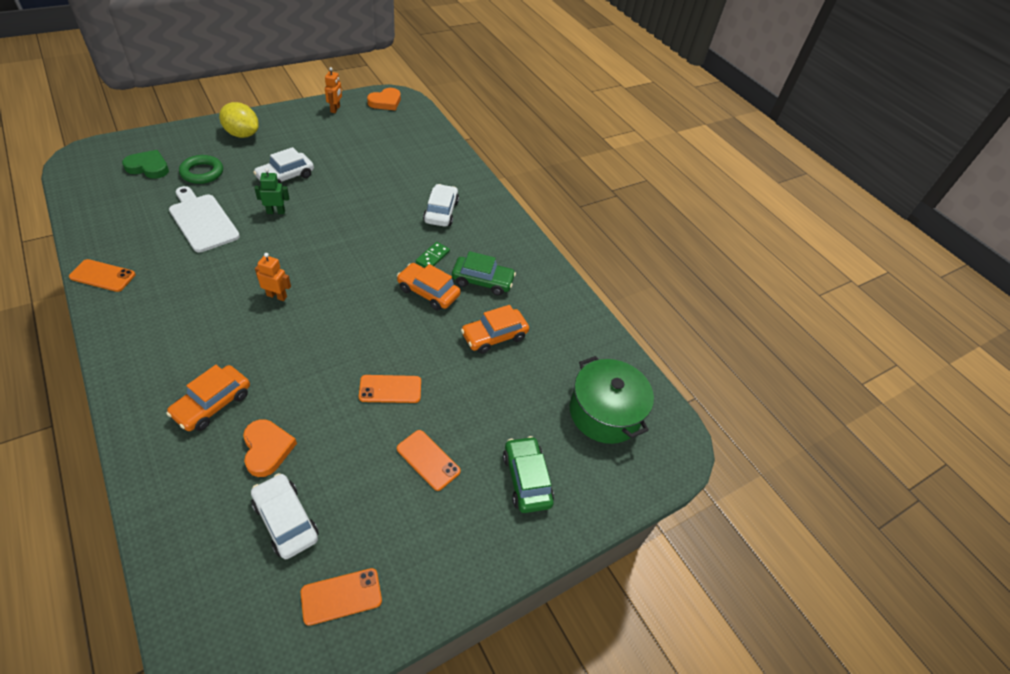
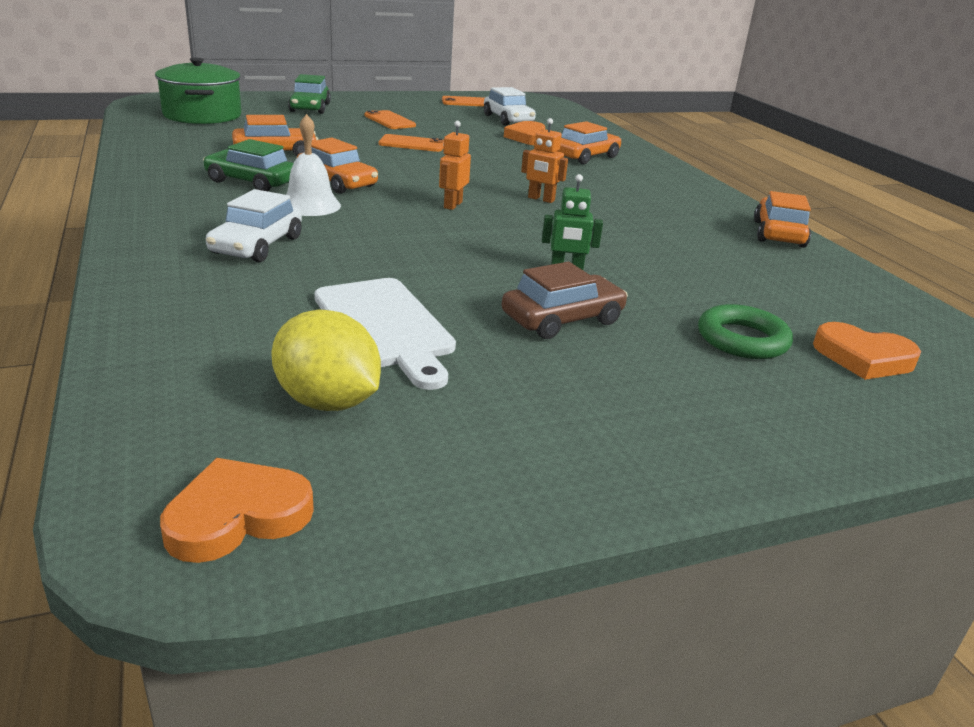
camera: 165 degrees left, 20 degrees down
orange phone [69,259,135,292] -> orange car [754,191,811,248]
green heart [122,150,169,179] -> orange heart [813,322,921,380]
white cutting board [169,186,240,252] -> white cutting board moved to [314,278,456,390]
yellow lemon [219,102,259,138] -> yellow lemon moved to [271,310,381,411]
white car [253,147,314,184] -> brown car [502,262,628,339]
orange robot [325,67,342,113] -> orange robot moved to [439,121,471,210]
green domino [416,242,450,268] -> white bell [286,114,341,216]

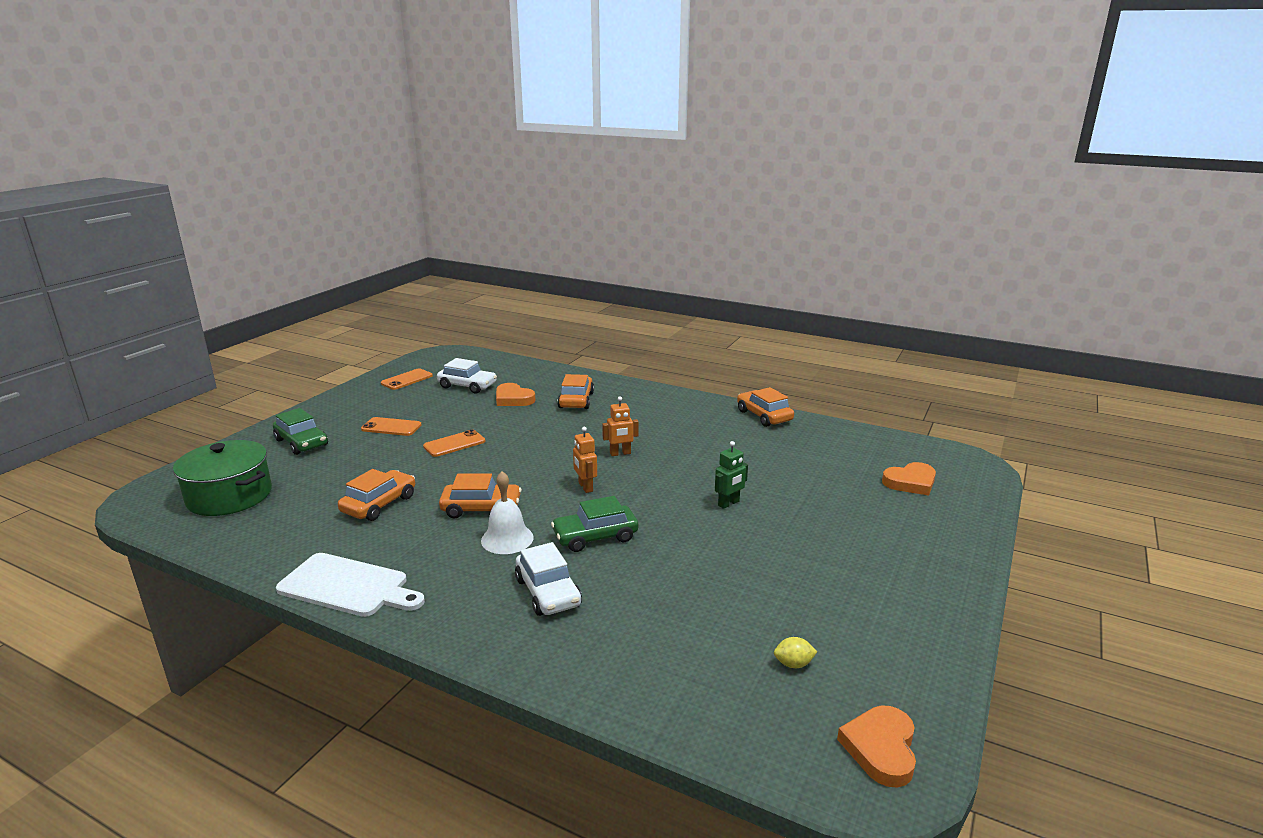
camera: 40 degrees left, 5 degrees down
green car [203,139,294,191] -> green car moved to [551,496,638,552]
yellow lemon [271,310,381,411] -> yellow lemon [774,637,817,668], size x0.47
white cutting board [314,278,456,390] -> white cutting board moved to [276,553,425,617]
brown car [502,262,628,339] -> none
green ring [698,304,793,359] -> none

